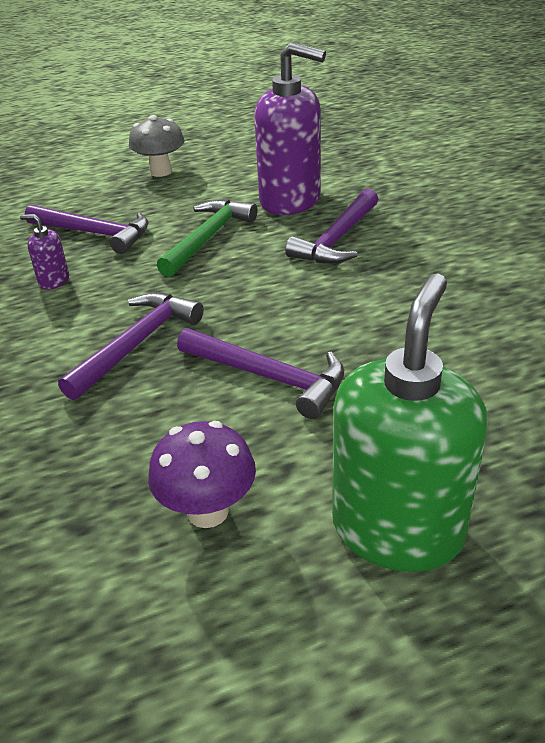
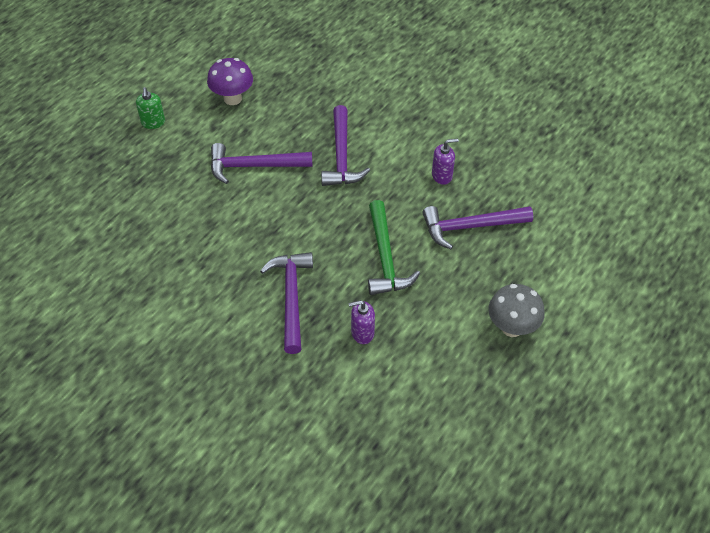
camera: 145 degrees right, 15 degrees up
purple soap dispenser [254,42,326,215] -> purple soap dispenser [349,300,375,344], size x0.42
green soap dispenser [332,274,488,572] -> green soap dispenser [136,87,165,129], size x0.42

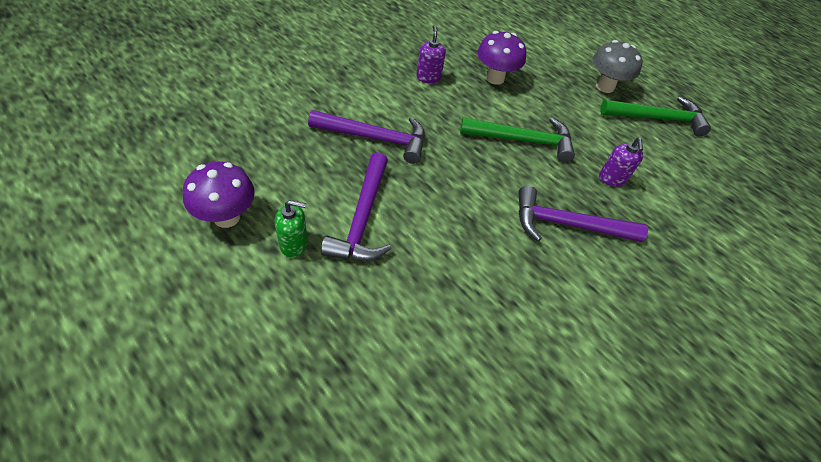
camera: 85 degrees left, 0 degrees up
green soap dispenser [136,87,165,129] -> green soap dispenser moved to [275,200,308,258]
purple hammer [422,206,533,249] -> purple mushroom [477,31,526,85]
none -> green hammer [600,96,711,136]

